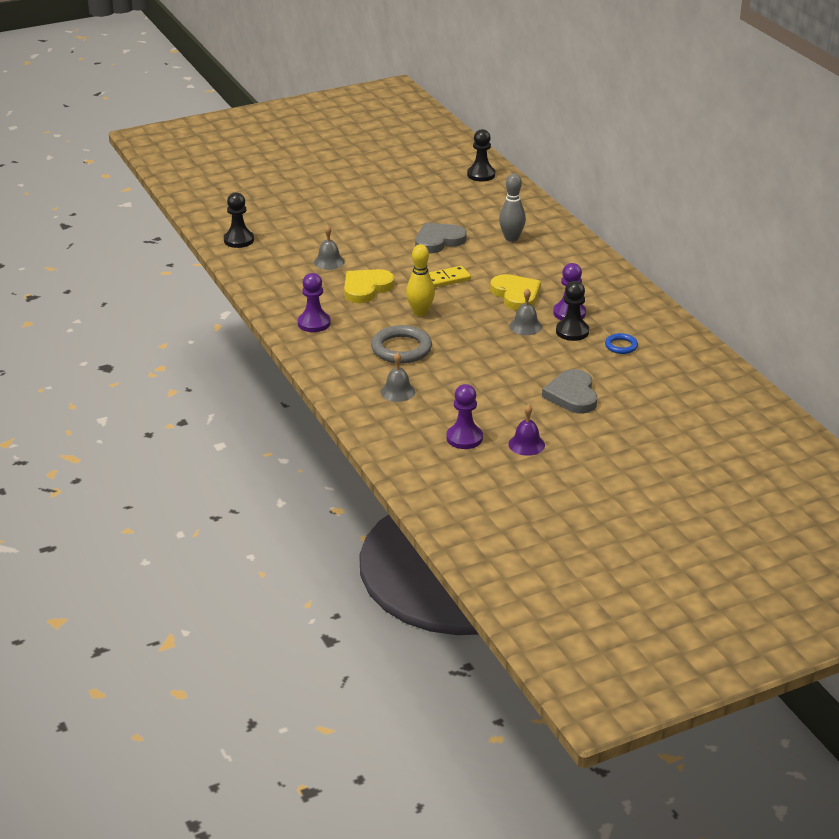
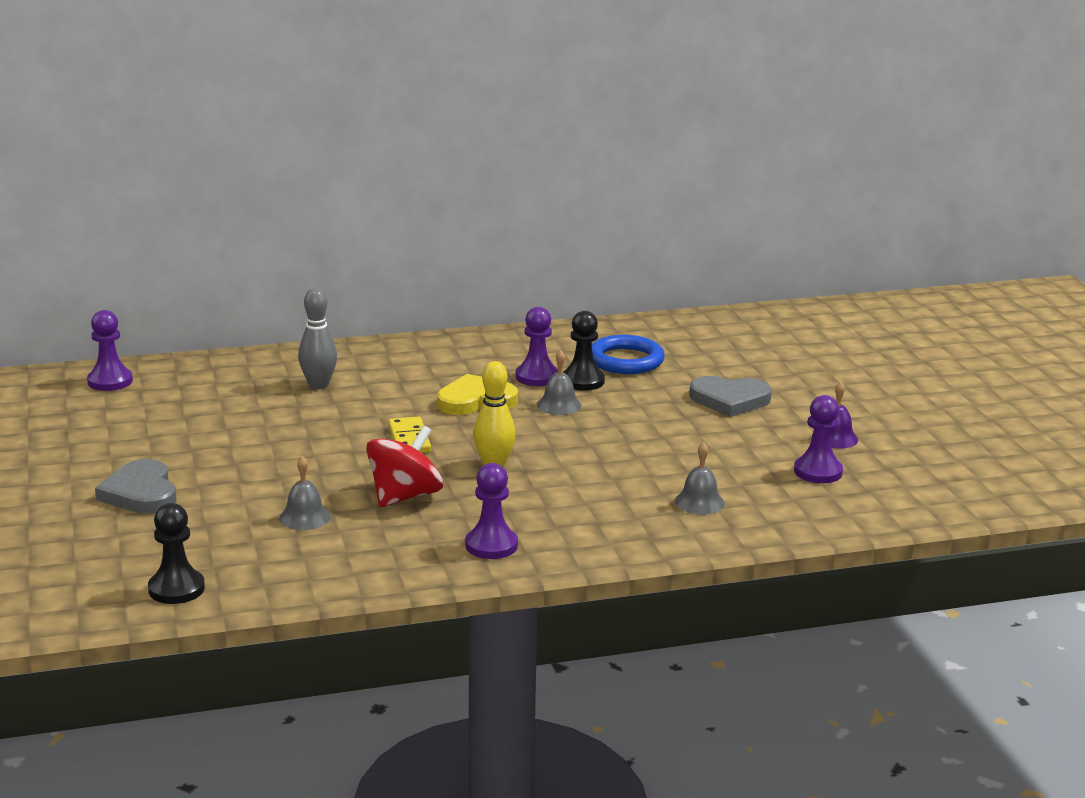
camera: 80 degrees left, 10 degrees down
yellow heart [344,269,395,303] -> red spinning top [366,425,443,507]
grey ring [371,325,432,363] -> none
grey heart [415,223,467,253] -> grey heart moved to [95,459,176,514]
black pawn [467,129,495,182] -> purple pawn [87,310,133,391]
blue ring [605,333,638,354] -> blue ring [592,335,665,374], size x1.85

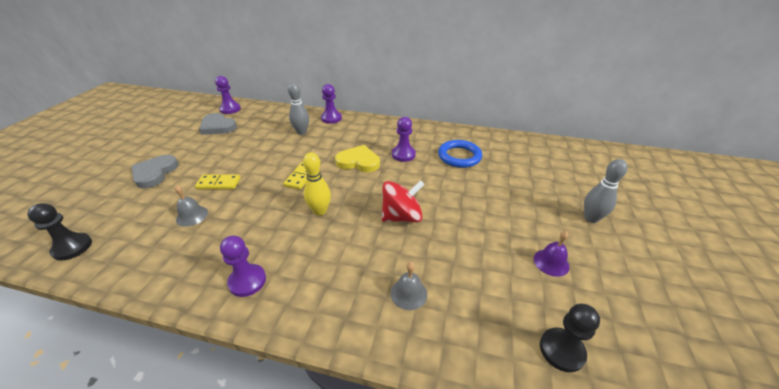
camera: 30 degrees right, 15 degrees up
red spinning top [366,425,443,507] -> red spinning top moved to [382,180,425,222]
grey bell [537,350,582,415] -> none
black pawn [563,311,605,391] -> black pawn moved to [540,304,600,373]
grey heart [689,376,772,417] -> grey heart moved to [199,113,237,135]
purple pawn [794,395,843,483] -> purple pawn moved to [321,84,342,124]
none -> yellow domino [195,175,240,189]
none -> grey bowling pin [584,159,628,223]

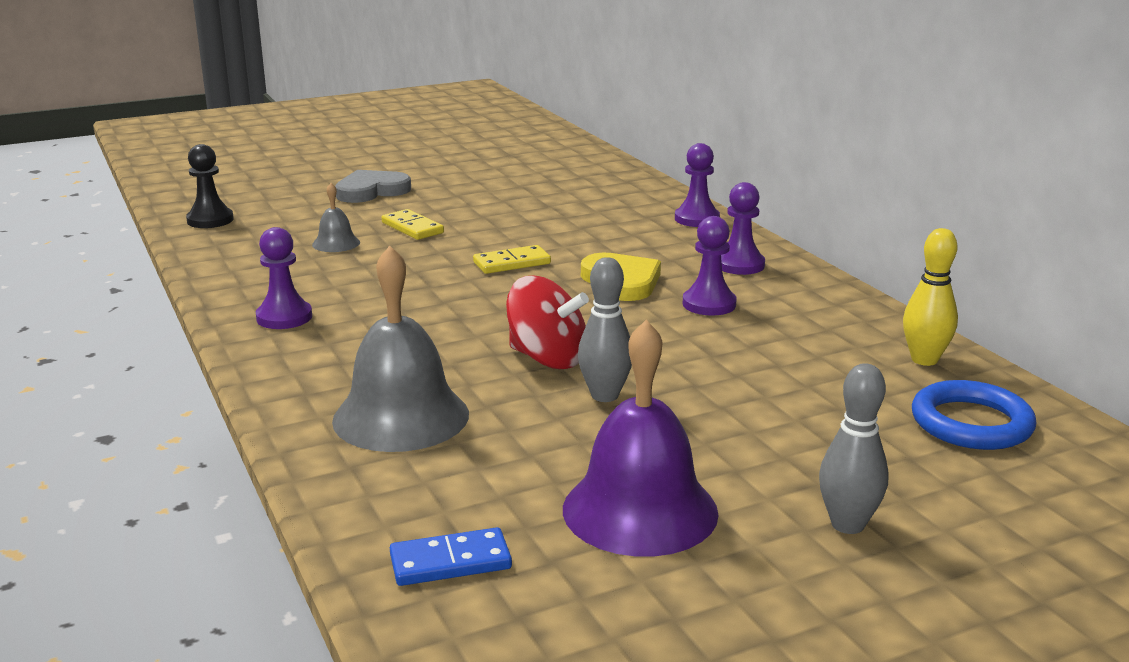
camera: 50 degrees right, 15 degrees down
grey heart [199,113,237,135] -> none
purple pawn [215,76,241,114] -> purple pawn moved to [721,182,765,275]
grey bowling pin [288,83,309,135] -> grey bowling pin moved to [578,257,632,402]
yellow bowling pin [303,152,331,215] -> yellow bowling pin moved to [903,228,958,366]
grey bell [391,262,427,310] -> grey bell [332,246,469,452], size x2.10
blue ring [438,140,482,168] -> blue ring moved to [912,380,1036,450]
purple bell [534,231,570,277] -> purple bell [563,320,719,557], size x2.10
black pawn [540,304,600,373] -> blue domino [390,527,512,586]

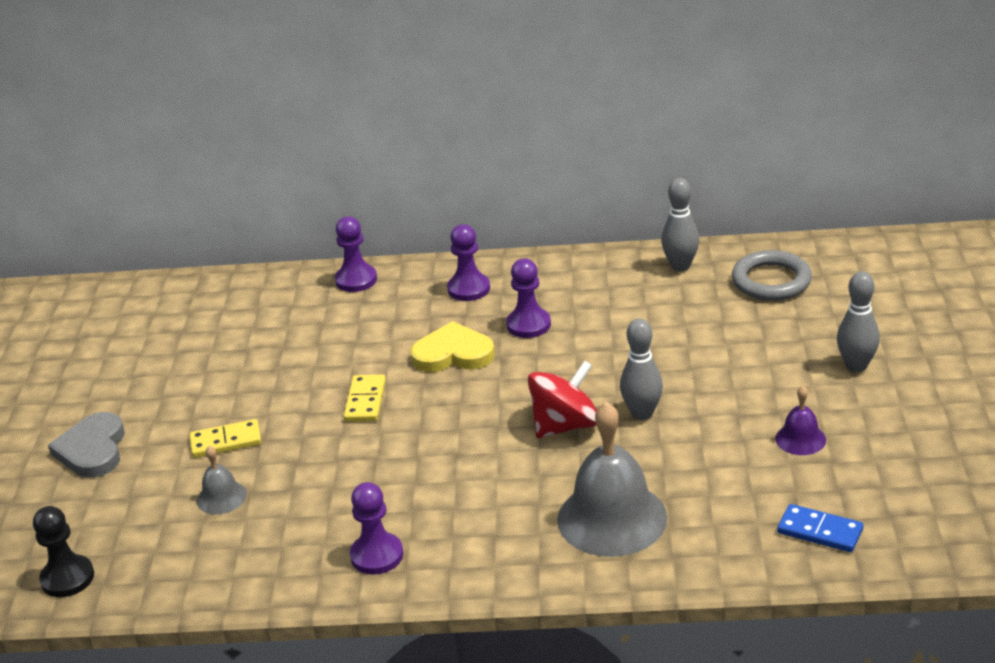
camera: 60 degrees left, 10 degrees up
blue domino [390,527,512,586] -> blue domino turned 75 degrees counterclockwise [777,504,863,552]
purple bell [563,320,719,557] -> purple bell [775,386,826,455], size x0.48
yellow bowling pin [903,228,958,366] -> grey bowling pin [661,178,699,272]
blue ring [912,380,1036,450] -> grey ring [732,250,812,301]

